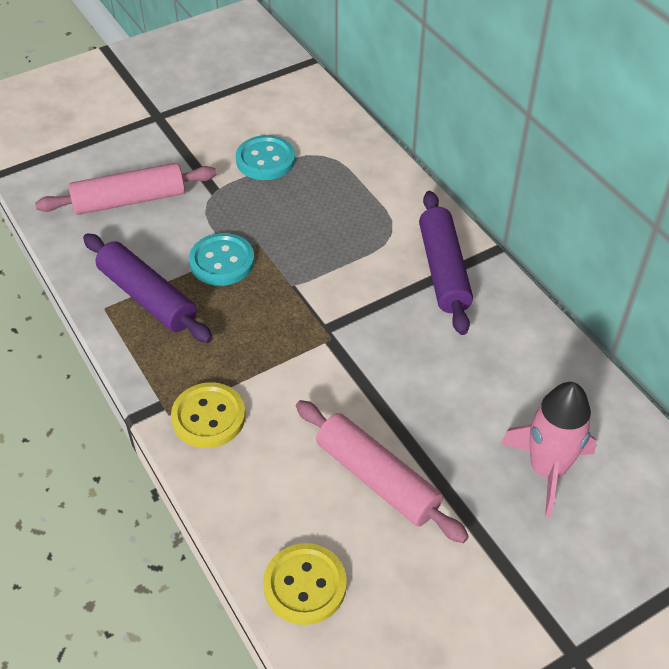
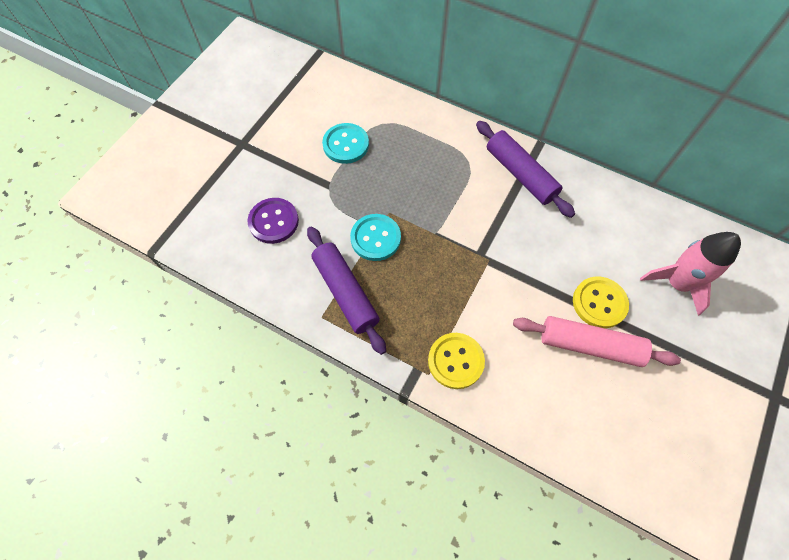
camera: 30 degrees left, 15 degrees up
pink rolling pin [35,163,217,215] -> purple button [248,198,299,244]
purple rolling pin [83,233,213,343] -> purple rolling pin turned 45 degrees clockwise [307,226,386,355]
yellow button [263,543,347,625] -> yellow button moved to [573,277,629,328]

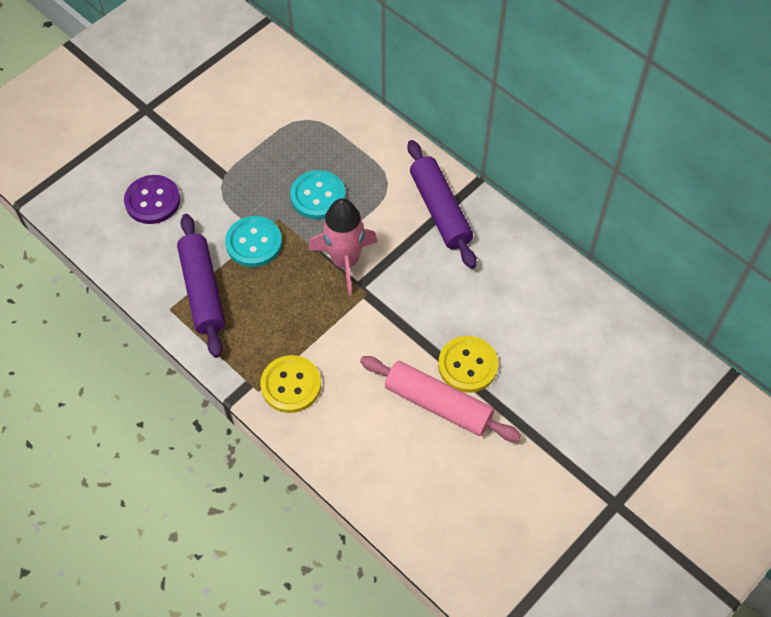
camera: 15 degrees right, 5 degrees down
turquoise button [322,123,369,164] -> turquoise button moved to [290,170,345,219]
pink rocket [640,232,741,316] -> pink rocket moved to [309,198,377,296]

